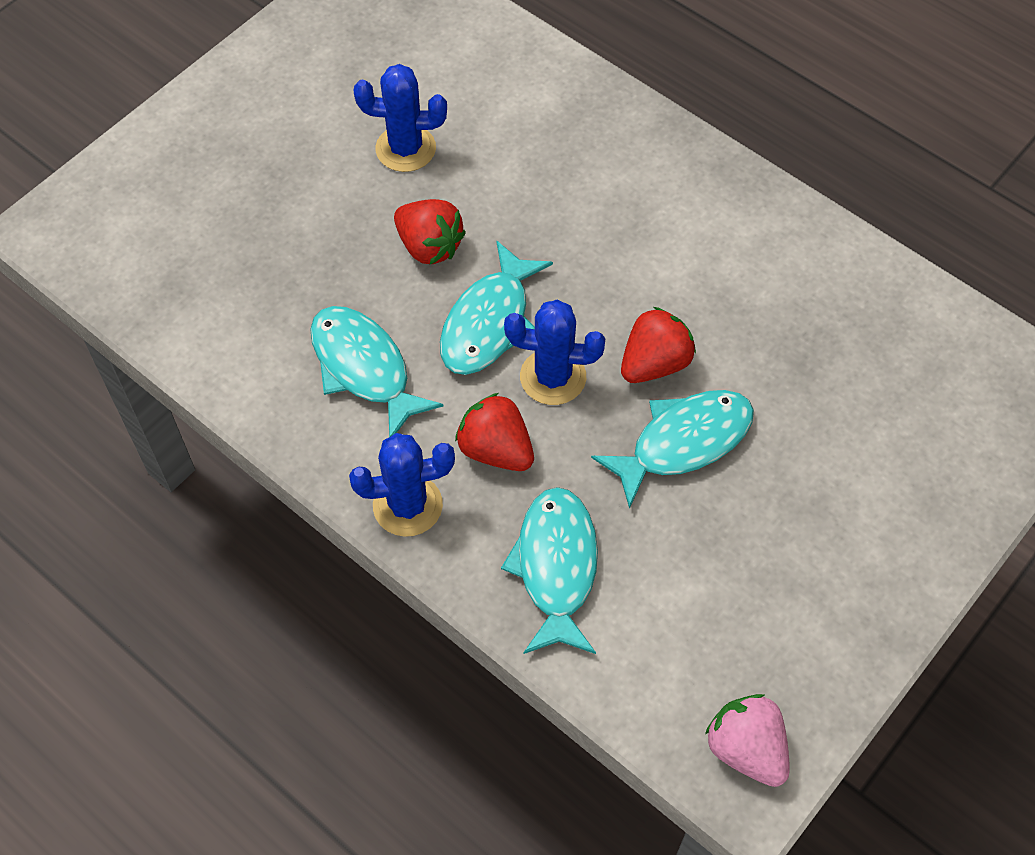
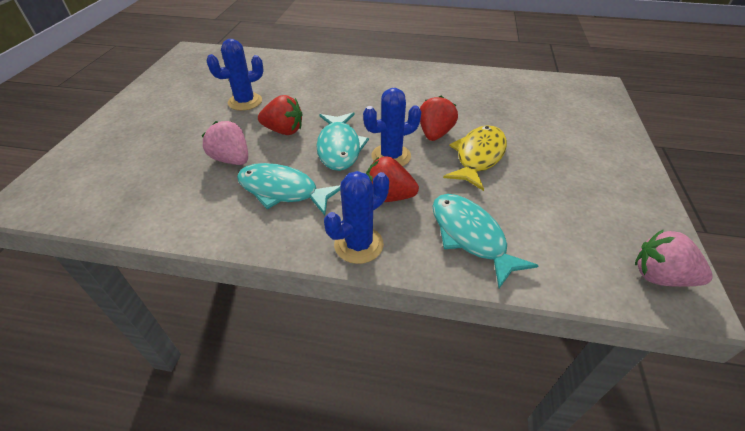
camera: 30 degrees left, 15 degrees down
turquoise fish [591,390,754,509] -> yellow fish [443,125,507,191]
none -> pink strawberry [202,121,248,165]

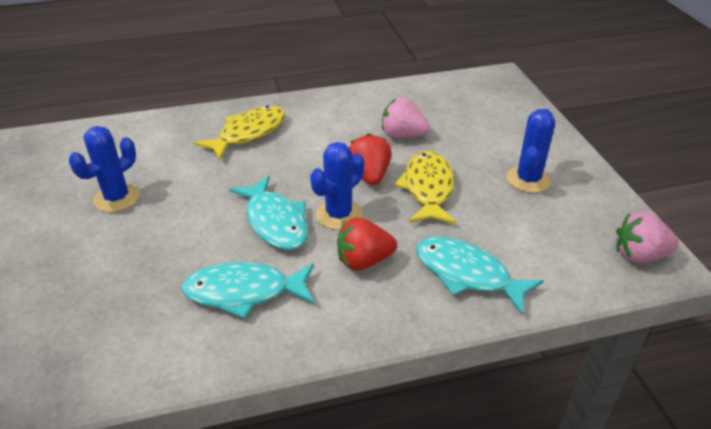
camera: 25 degrees left, 5 degrees down
pink strawberry [202,121,248,165] -> pink strawberry moved to [382,97,430,138]
red strawberry [258,95,302,135] -> none
blue cactus [324,171,389,264] -> blue cactus moved to [507,109,555,193]
none -> yellow fish [194,106,285,160]

